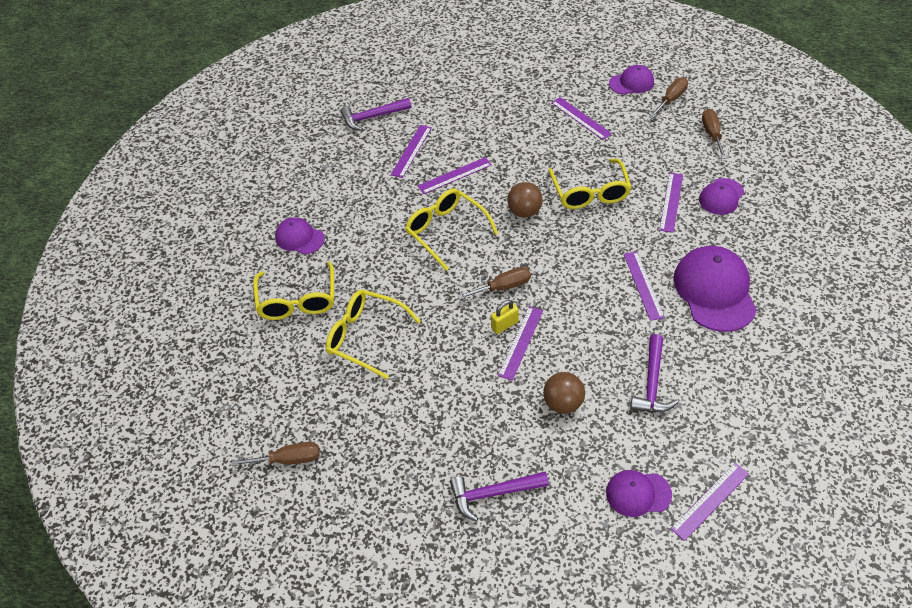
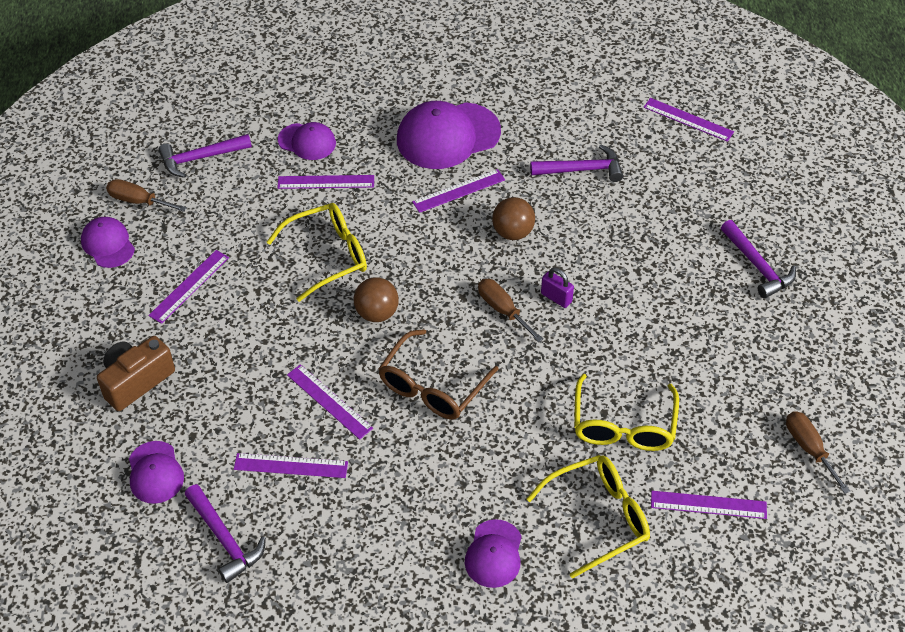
camera: 110 degrees left, 0 degrees up
yellow glasses [405,188,498,271] -> brown glasses [378,329,499,419]
yellow padlock [491,300,519,334] -> purple padlock [541,268,574,308]
purple ruler [498,306,543,381] -> purple ruler moved to [651,491,767,519]
brown ball [543,372,585,414] -> brown ball moved to [492,197,535,240]
purple cap [606,470,672,517] -> purple cap moved to [129,441,184,504]
brown screwdriver [702,109,727,159] -> purple hammer [158,134,252,178]
none -> brown camera [97,336,175,411]

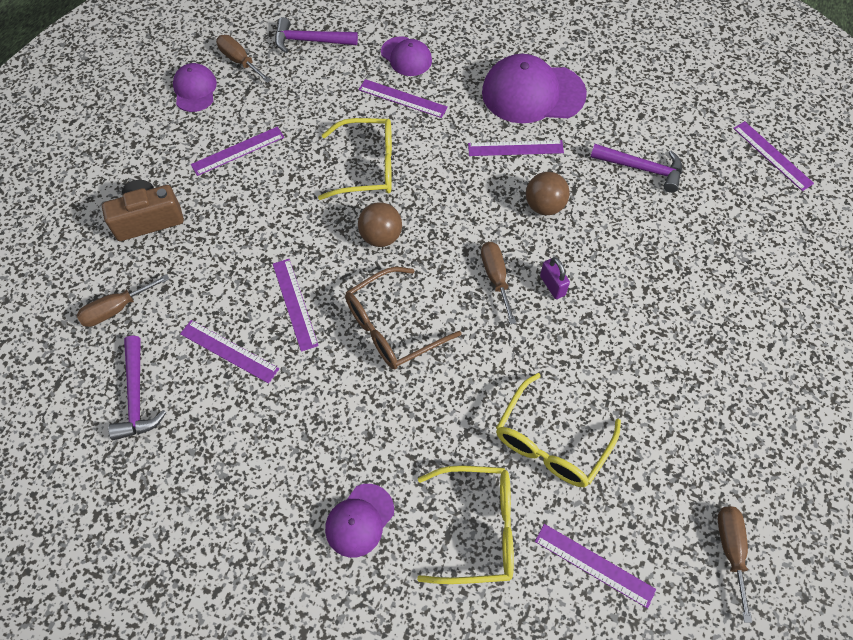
camera: 25 degrees right, 10 degrees up
purple cap [129,441,184,504] -> brown screwdriver [77,274,169,327]
purple hammer [721,220,796,299] -> none

